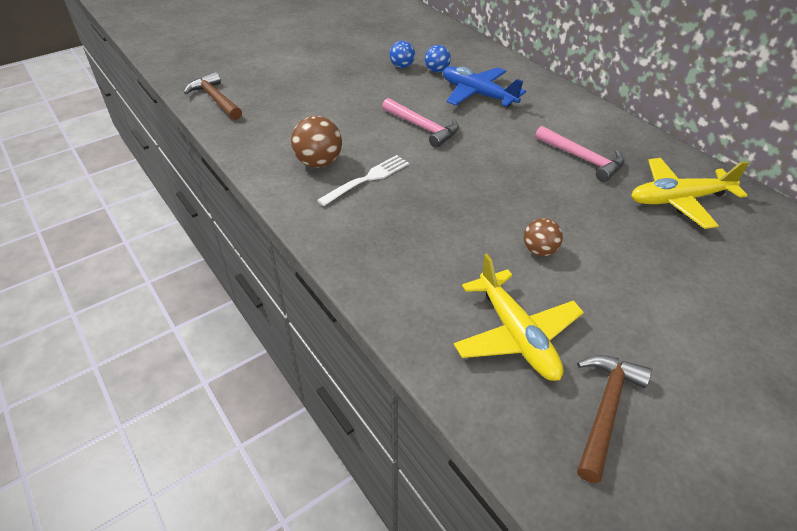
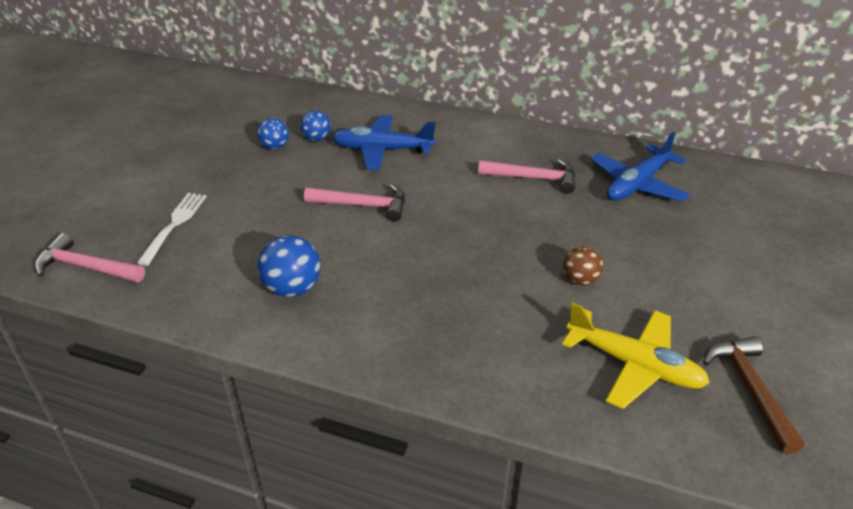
camera: 35 degrees left, 5 degrees down
brown hammer [184,72,242,120] -> pink hammer [35,233,145,282]
brown ball [291,116,342,168] -> blue ball [258,235,321,297]
white fork [317,155,409,206] -> white fork moved to [137,193,207,266]
yellow plane [631,158,749,229] -> blue plane [591,132,690,202]

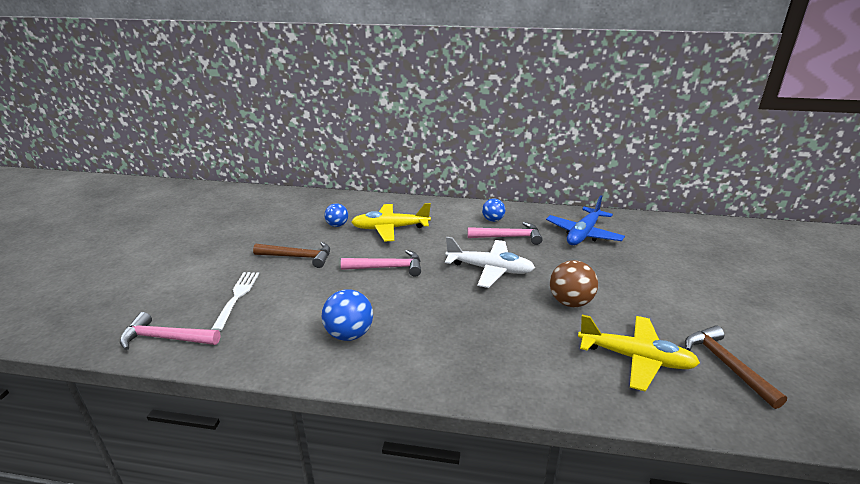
camera: 10 degrees left, 10 degrees down
blue ball [257,118,289,149] -> blue ball moved to [482,199,505,222]
blue plane [332,115,436,170] -> yellow plane [351,203,431,242]
brown ball [563,246,603,285] -> brown ball [550,260,598,307], size x1.55
none -> brown hammer [253,242,330,268]
none -> white plane [445,237,535,288]

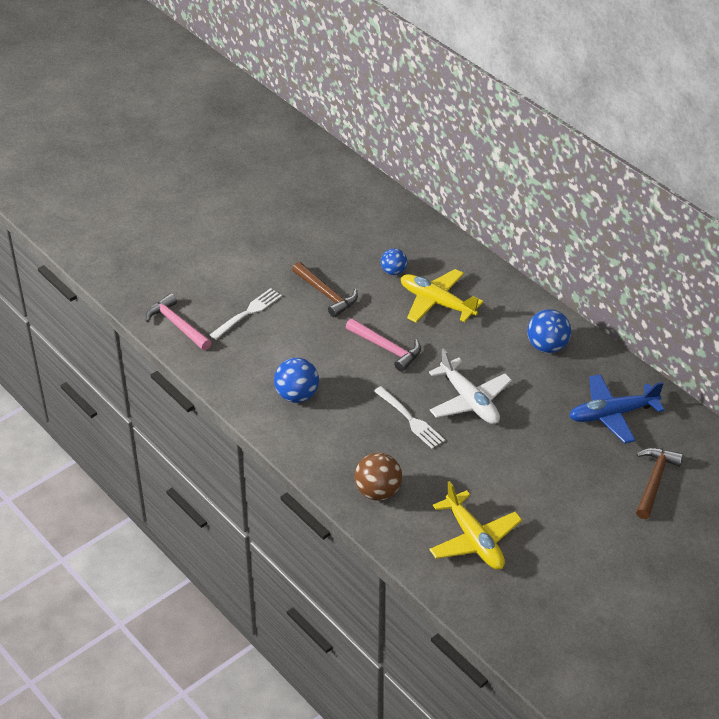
camera: 40 degrees right, 15 degrees up
pink hammer [467,222,543,245] -> none
blue ball [482,199,505,222] -> blue ball [527,309,571,353], size x1.55
brown ball [550,260,598,307] -> brown ball moved to [355,453,402,501]
brown hammer [685,325,787,409] -> brown hammer moved to [636,448,683,519]
none -> white fork [374,386,445,449]

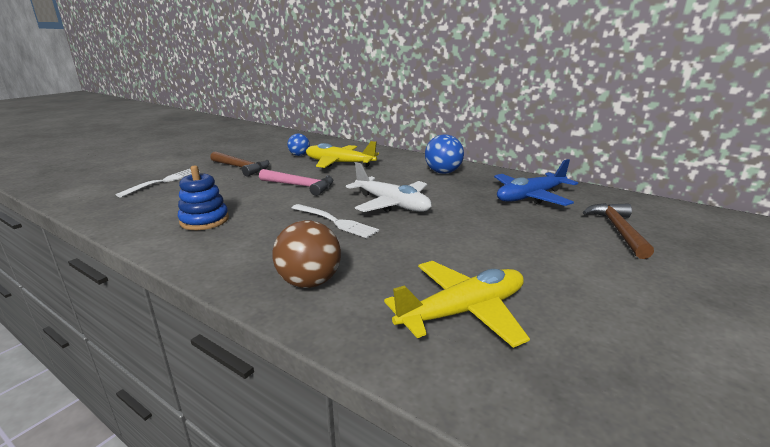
camera: 15 degrees left, 20 degrees down
pink hammer [146,293,212,350] -> none
blue ball [274,358,319,403] -> blue stacking toy [178,166,229,230]
yellow plane [429,481,522,570] -> yellow plane turned 75 degrees counterclockwise [384,261,530,348]

